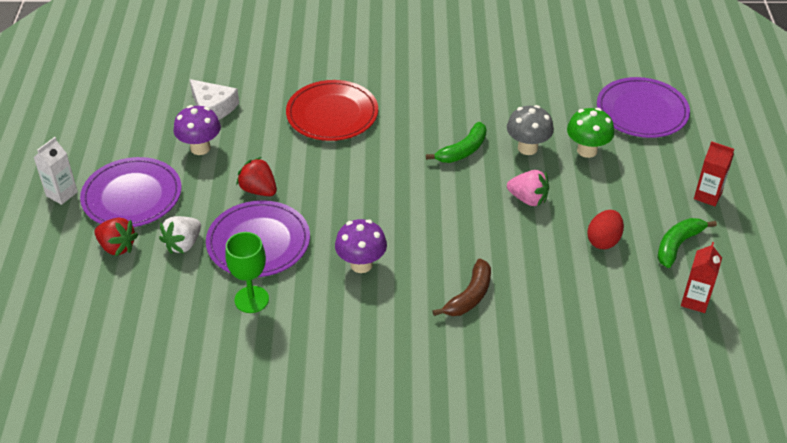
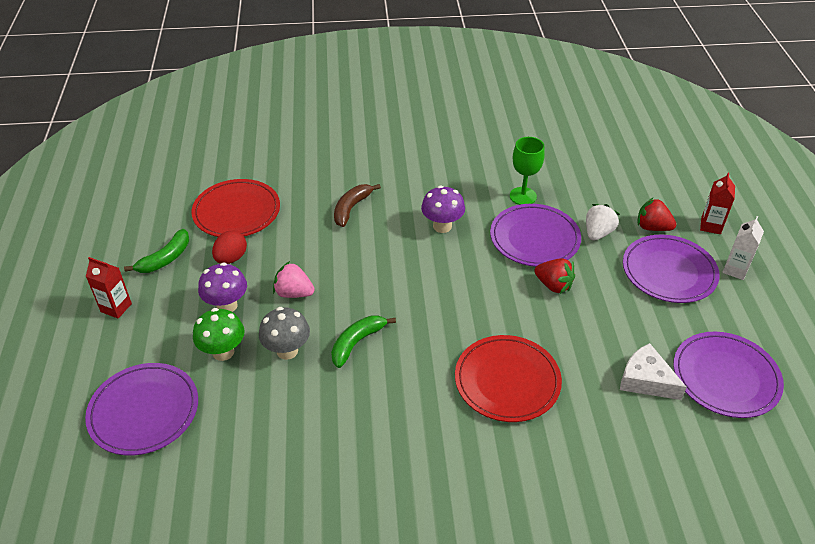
camera: 175 degrees right, 0 degrees up
purple mushroom [173,105,221,155] -> purple mushroom moved to [198,262,247,312]
red carton [681,242,722,313] -> red carton moved to [700,173,735,234]
none -> red plate [192,179,280,237]
none -> purple plate [673,332,784,418]

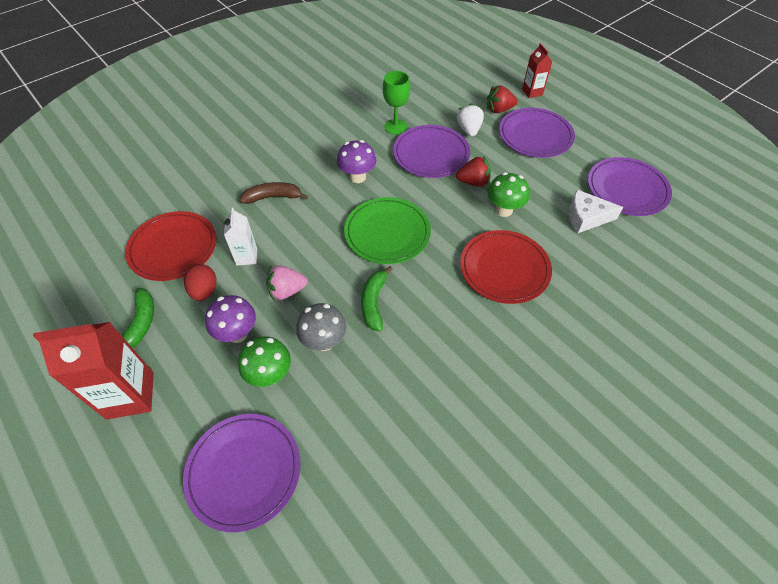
camera: 35 degrees left, 10 degrees up
red carton [86,257,132,319] -> red carton [33,322,154,420], size x1.83
brown banana [334,184,381,227] -> brown banana turned 90 degrees clockwise [240,182,308,204]
white carton [722,216,764,280] -> white carton moved to [224,208,257,266]
none -> green plate [344,197,431,264]
none -> green mushroom [487,172,530,217]

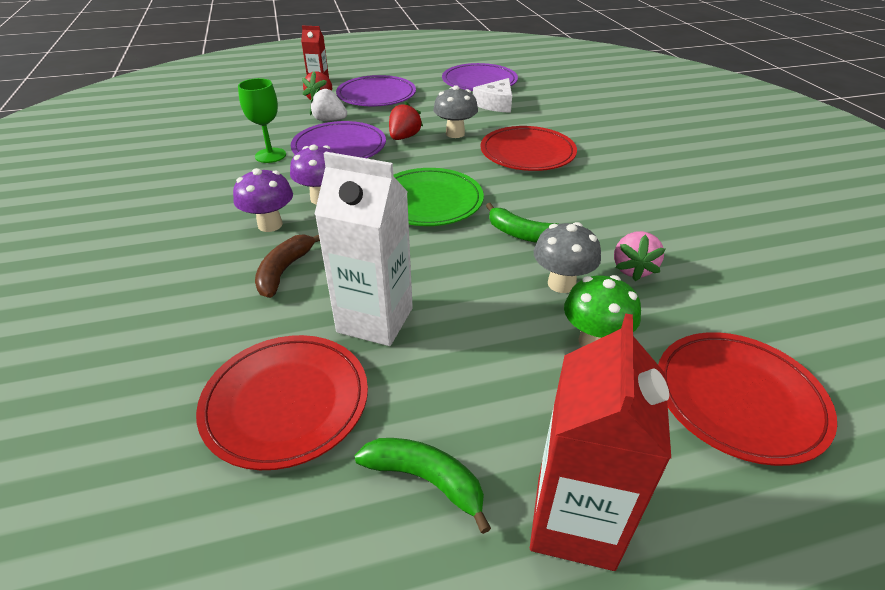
camera: 65 degrees left, 15 degrees down
purple plate [183,414,301,532] -> red plate [658,332,837,466]
red egg [184,264,216,301] -> none
purple mushroom [205,295,256,343] -> purple mushroom moved to [233,168,293,232]
white carton [224,208,257,266] -> white carton [314,152,413,346], size x1.83
pink strawberry [266,265,307,300] -> pink strawberry moved to [614,231,666,281]
green mushroom [487,172,530,217] -> grey mushroom [433,85,478,138]

